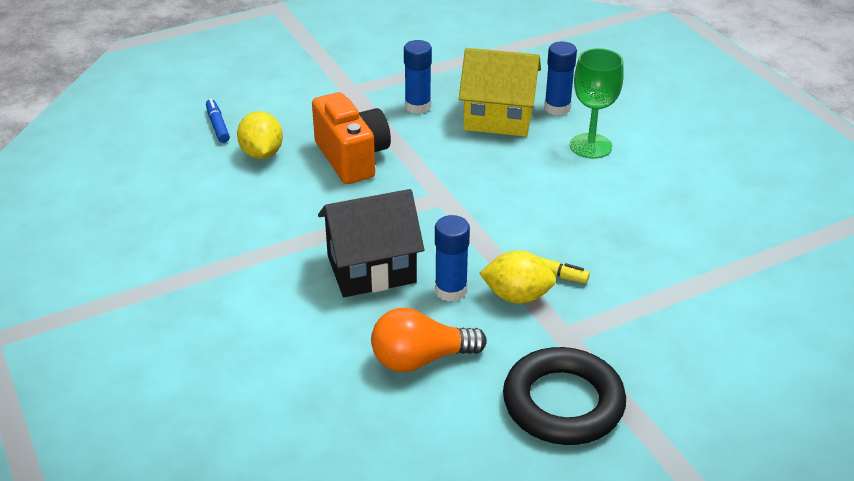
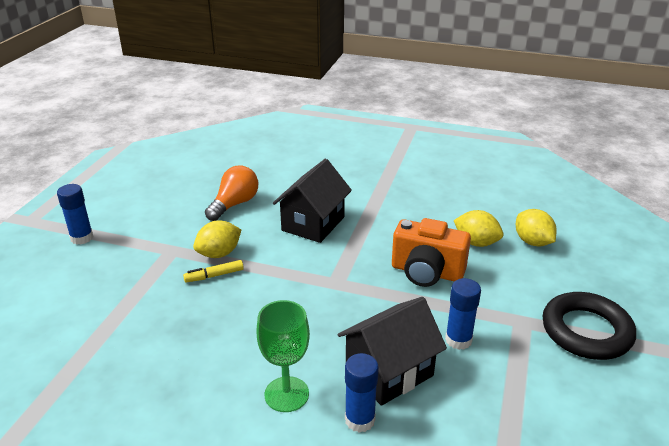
camera: 135 degrees right, 5 degrees down
blue marker [206,99,230,143] -> yellow lemon [516,209,556,247]
blue glue stick [435,215,470,302] -> blue glue stick moved to [57,184,93,245]
yellow house [459,48,541,137] -> black house [337,297,447,406]
black ring [503,347,626,445] -> black ring moved to [542,292,636,360]

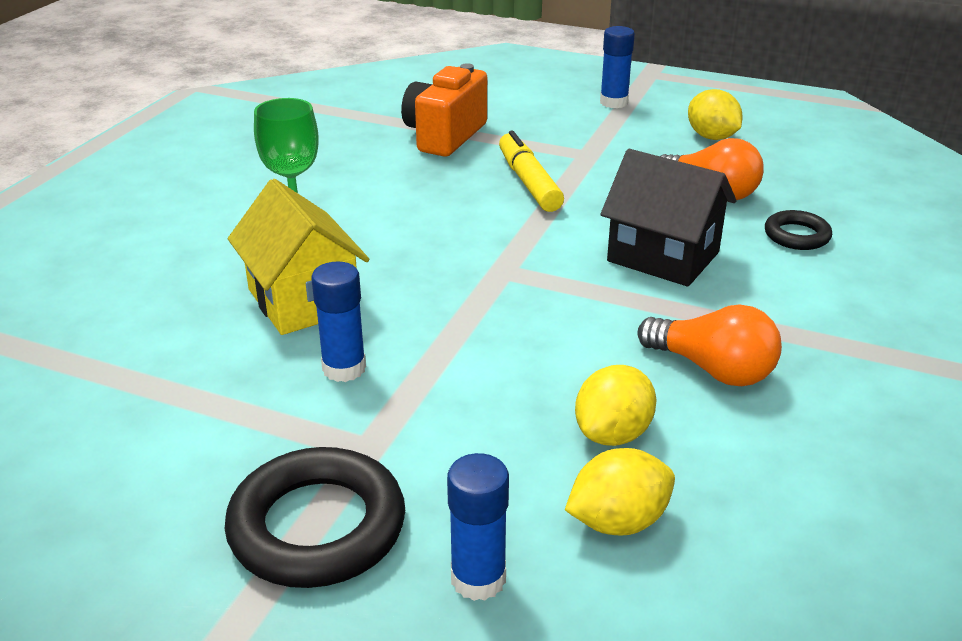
camera: 95 degrees right, 0 degrees up
yellow marker [183,260,244,283] -> yellow marker [499,131,564,212], size x1.69
yellow lemon [193,221,241,258] -> yellow lemon moved to [688,89,743,140]
black house [337,297,447,406] -> yellow house [228,179,370,335]
blue glue stick [345,353,379,433] -> blue glue stick moved to [447,453,509,601]
orange camera [392,218,471,287] -> orange camera moved to [401,63,487,157]
none -> orange light bulb [637,304,782,386]
none -> black ring [765,210,832,250]

